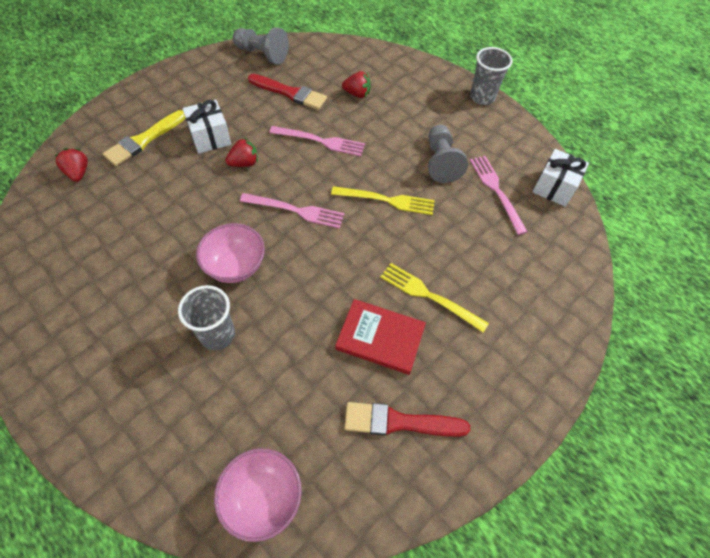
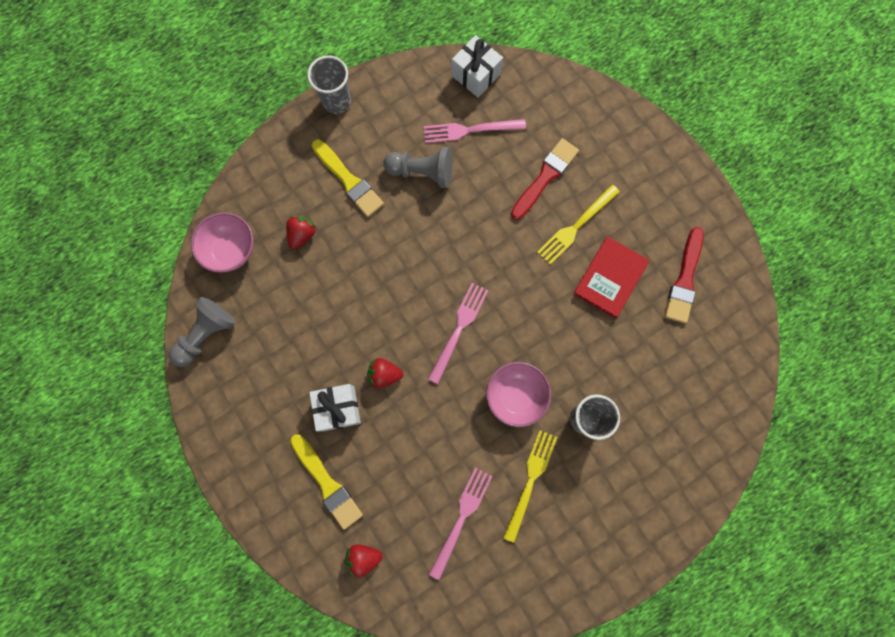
camera: 75 degrees left, 20 degrees up
pink bowl [214,448,302,542] -> pink bowl moved to [191,212,254,273]
red strawberry [225,138,258,167] -> red strawberry turned 75 degrees counterclockwise [368,358,403,388]
red brush [248,74,327,110] -> red brush moved to [511,138,579,220]
pink fork [269,126,365,156] -> pink fork moved to [429,468,492,580]
yellow fork [331,186,435,215] -> yellow fork moved to [503,430,557,543]
none -> yellow brush [312,139,384,217]

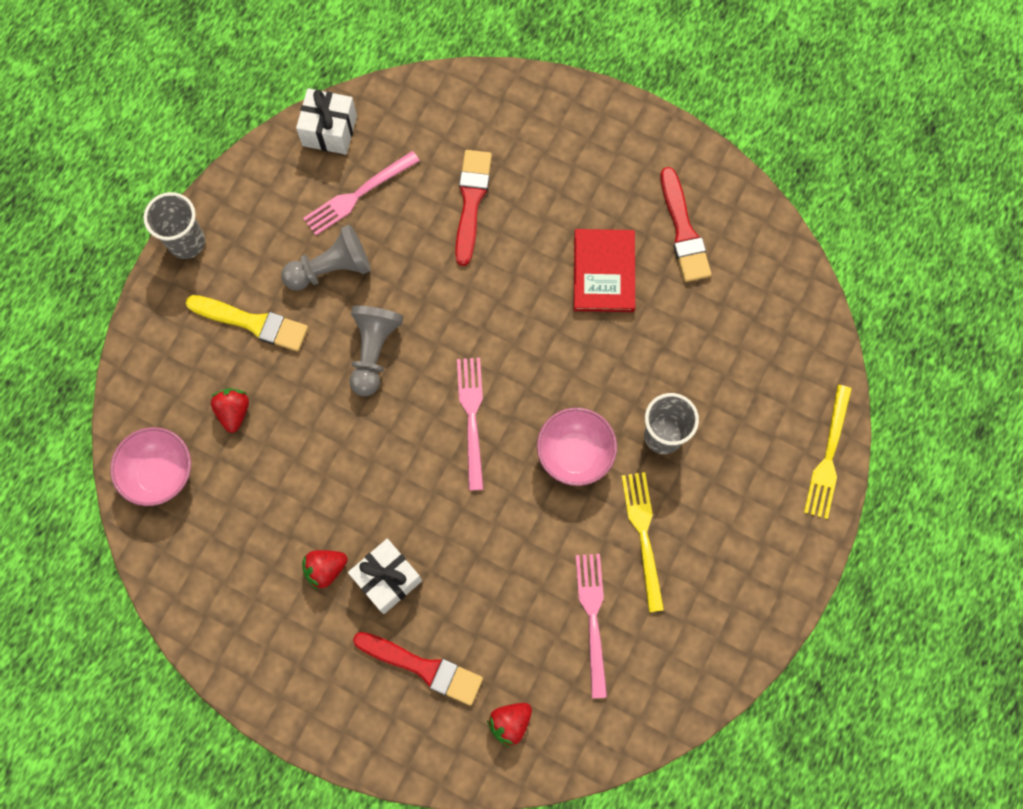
camera: 30 degrees left, 5 degrees down
grey pawn [169,297,236,367] -> grey pawn moved to [349,306,403,396]
yellow brush [290,434,363,530] -> red brush [353,632,483,706]
red strawberry [368,358,403,388] -> red strawberry moved to [302,550,348,590]
yellow fork [537,185,620,265] -> yellow fork moved to [804,385,852,519]

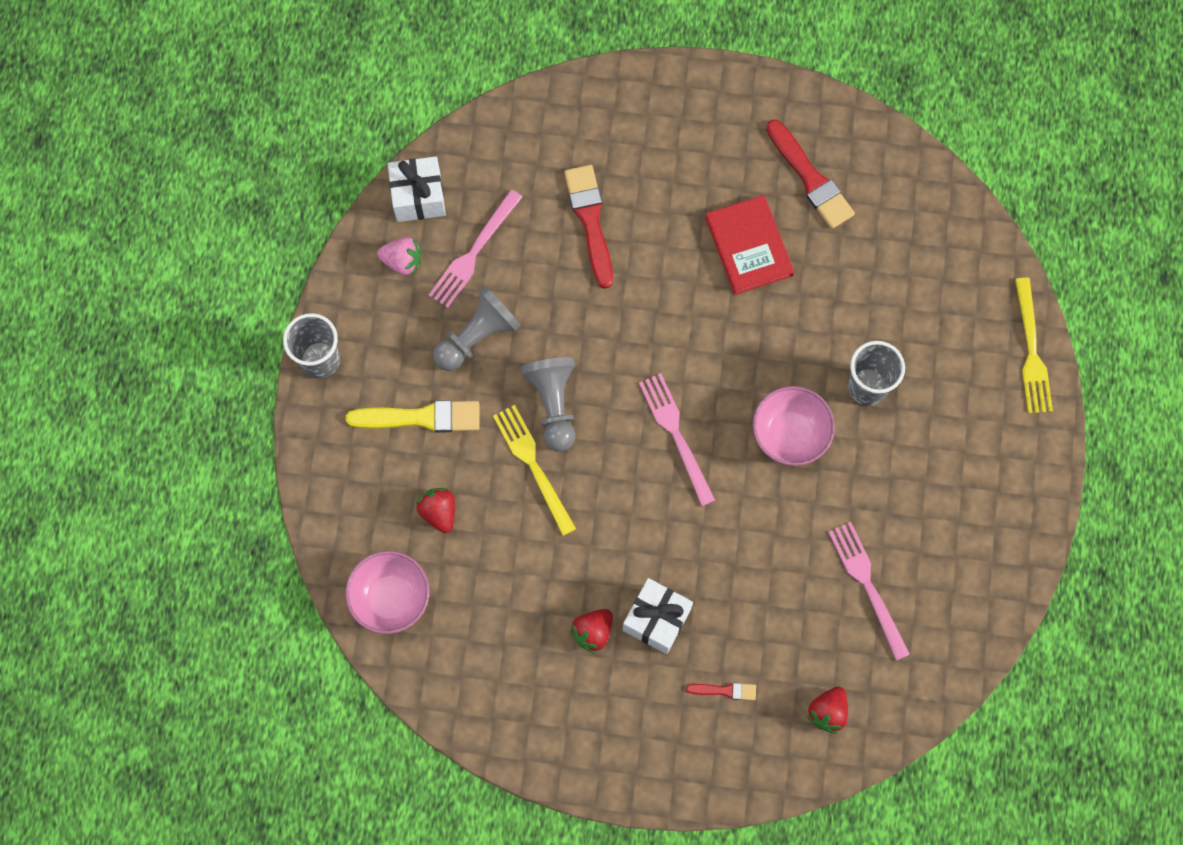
camera: 20 degrees left, 0 degrees up
red brush [353,632,483,706] -> red brush [686,683,756,700], size x0.51
yellow fork [622,472,664,612] -> yellow fork moved to [493,405,576,536]
none -> pink strawberry [377,237,421,276]

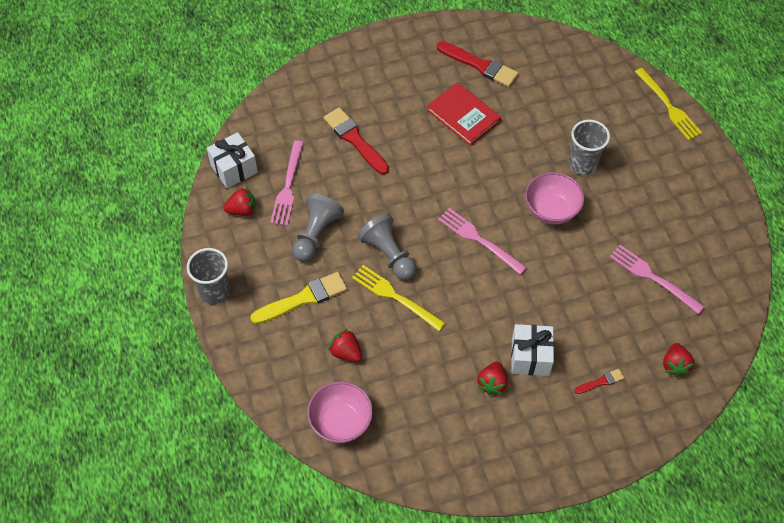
camera: 25 degrees left, 15 degrees down
pink strawberry [377,237,421,276] -> red strawberry [223,188,256,216]

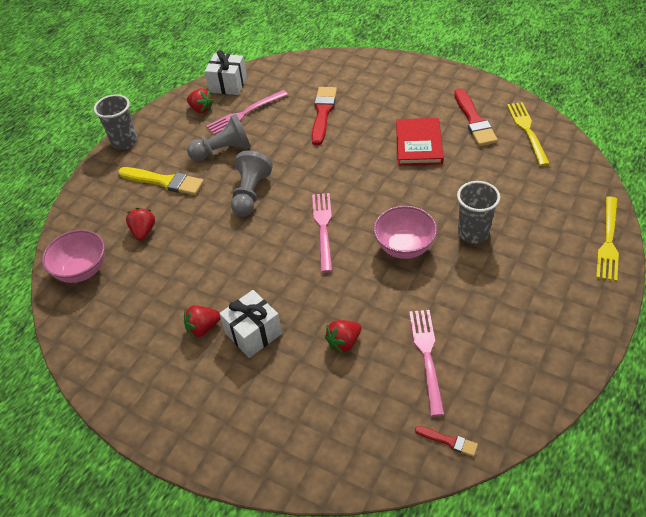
camera: 50 degrees right, 10 degrees down
yellow fork [352,265,445,331] -> yellow fork moved to [507,102,550,166]
red brush [574,369,624,394] -> red brush moved to [415,426,478,457]
red strawberry [663,343,694,377] -> red strawberry moved to [325,320,361,354]

